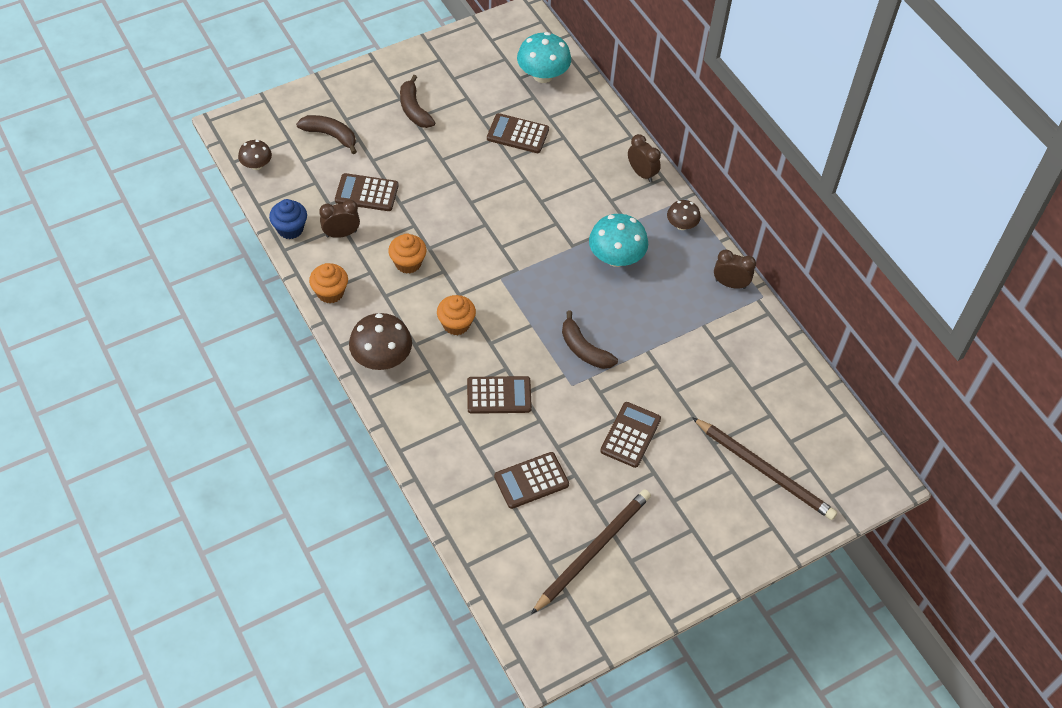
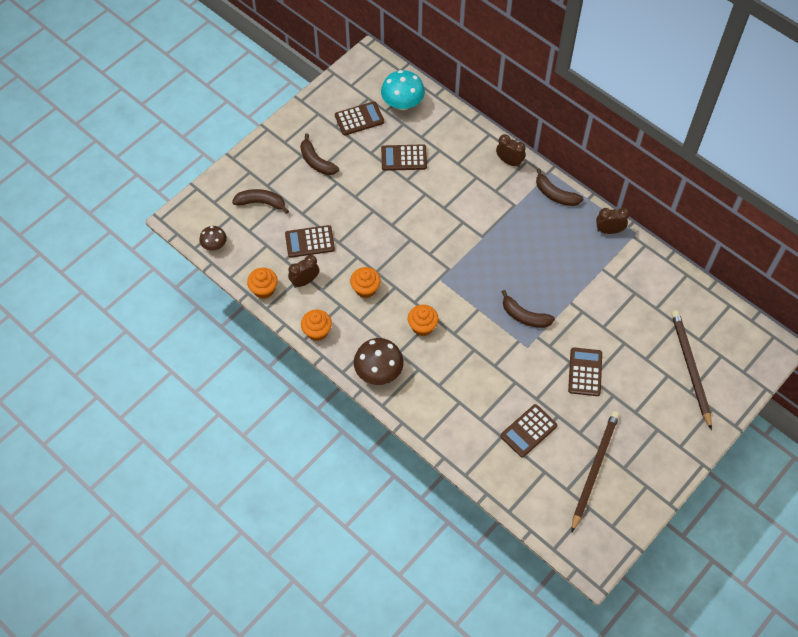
camera: 15 degrees left, 5 degrees up
blue cupcake [269,199,307,239] -> orange cupcake [247,268,278,299]
brown calculator [467,376,532,414] -> brown calculator moved to [335,101,384,135]
turquoise mushroom [589,214,648,267] -> none
brown mushroom [667,200,701,230] -> brown banana [536,168,583,206]
brown pencil [692,417,837,520] -> brown pencil turned 120 degrees counterclockwise [671,311,712,430]

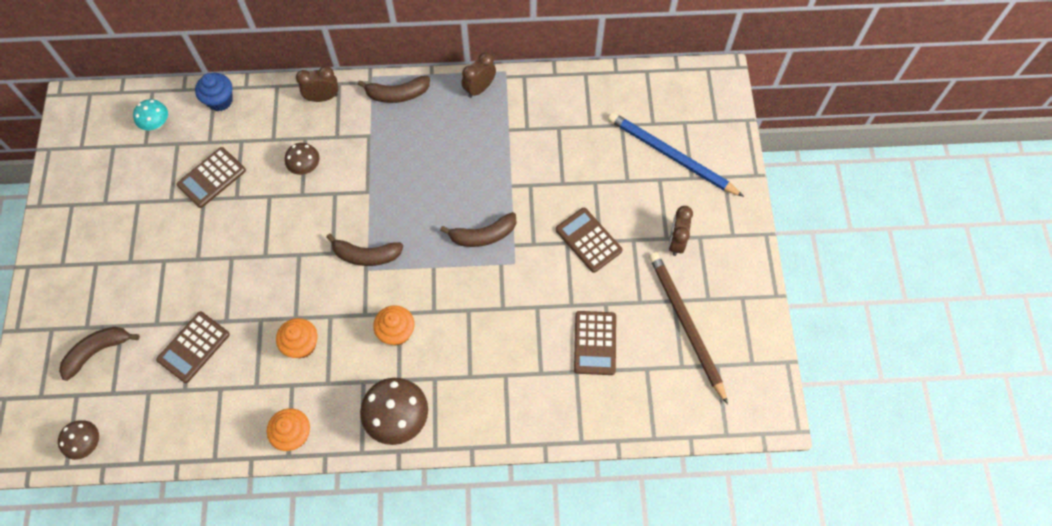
camera: 45 degrees left, 5 degrees up
orange cupcake [247,268,278,299] -> none
brown clock [288,255,319,288] -> brown clock moved to [669,206,693,256]
brown banana [300,133,339,175] -> brown banana moved to [326,234,403,266]
brown calculator [335,101,384,135] -> none
turquoise mushroom [381,70,425,110] -> turquoise mushroom [133,99,168,130], size x0.58
brown pencil [671,311,712,430] -> blue pencil [608,112,744,197]
none -> blue cupcake [195,73,233,111]
none -> brown mushroom [285,143,319,175]

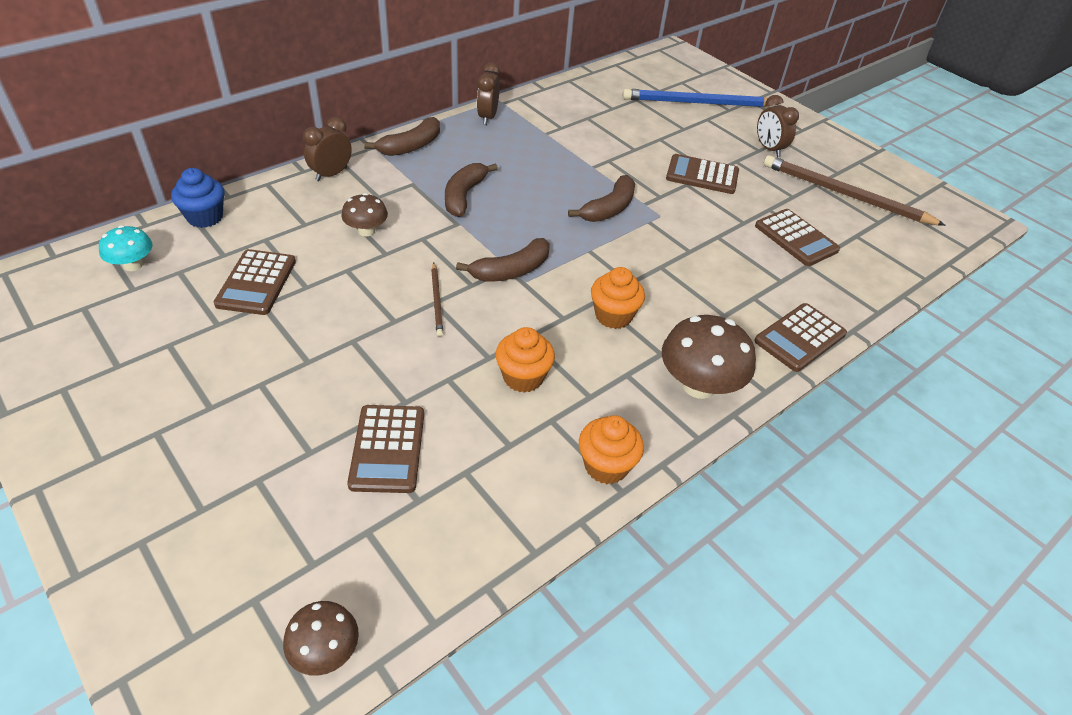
camera: 40 degrees left, 20 degrees down
brown banana [59,327,140,381] -> brown banana moved to [445,163,498,217]
none -> brown pencil [431,263,443,337]
none -> brown calculator [755,303,847,372]

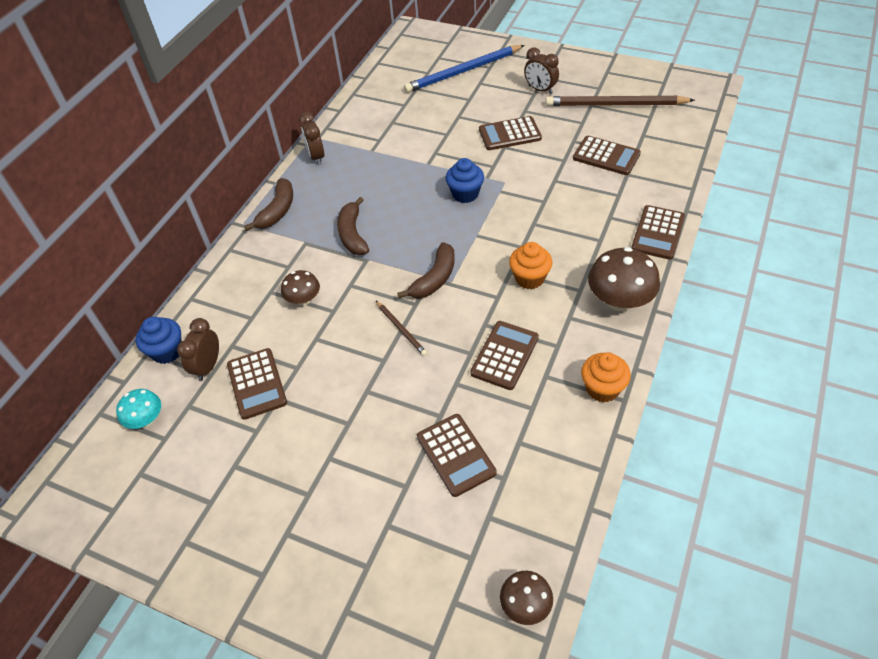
camera: 20 degrees left, 5 degrees up
brown clock [303,117,352,182] -> brown clock moved to [177,318,219,381]
orange cupcake [495,327,555,393] -> brown calculator [470,321,539,390]
brown banana [568,175,635,222] -> blue cupcake [445,158,484,203]

